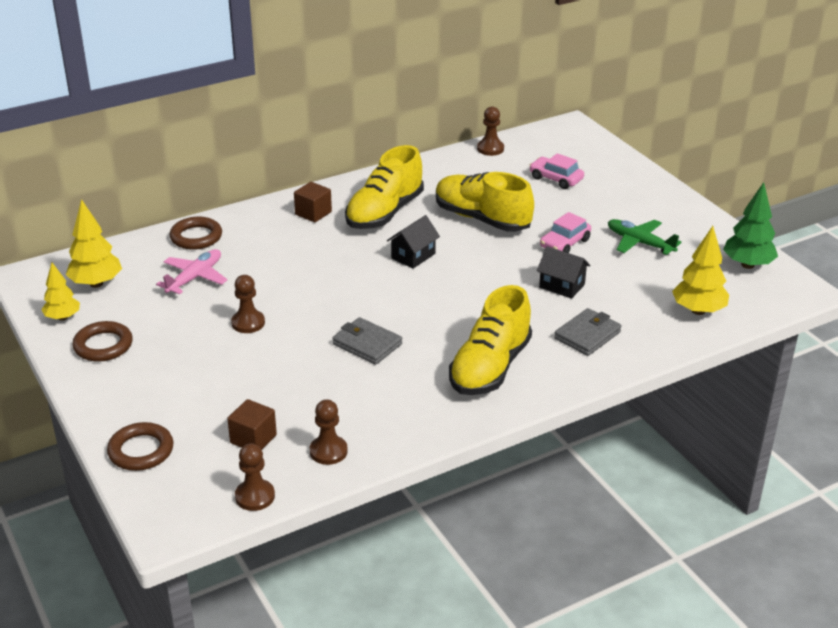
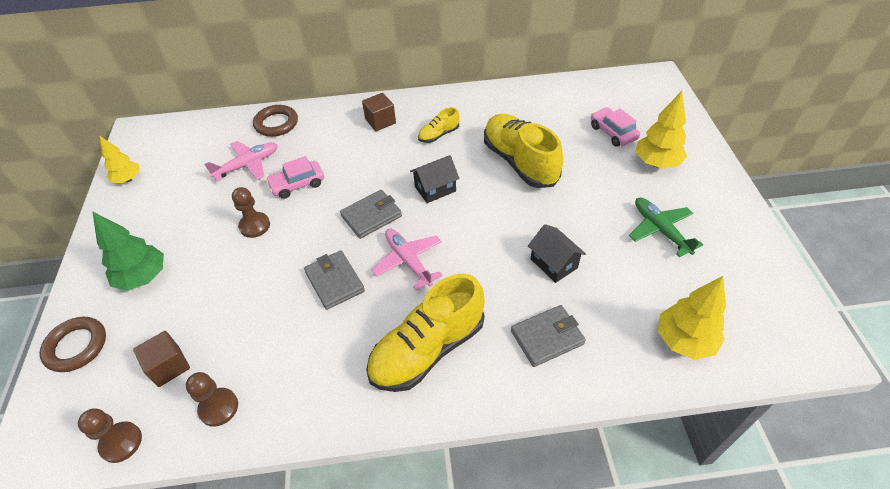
camera: 25 degrees right, 15 degrees up
yellow tree [66,199,122,288] -> yellow tree moved to [635,91,687,169]
brown ring [72,321,133,362] -> none
yellow shoe [345,145,424,229] -> yellow shoe [418,107,459,143], size x0.47
brown pawn [477,107,504,156] -> none
pink car [540,212,591,253] -> pink car moved to [266,156,324,199]
green tree [723,182,778,269] -> green tree moved to [92,211,164,291]
none -> grey wallet [340,190,402,239]
none -> pink plane [372,229,443,290]

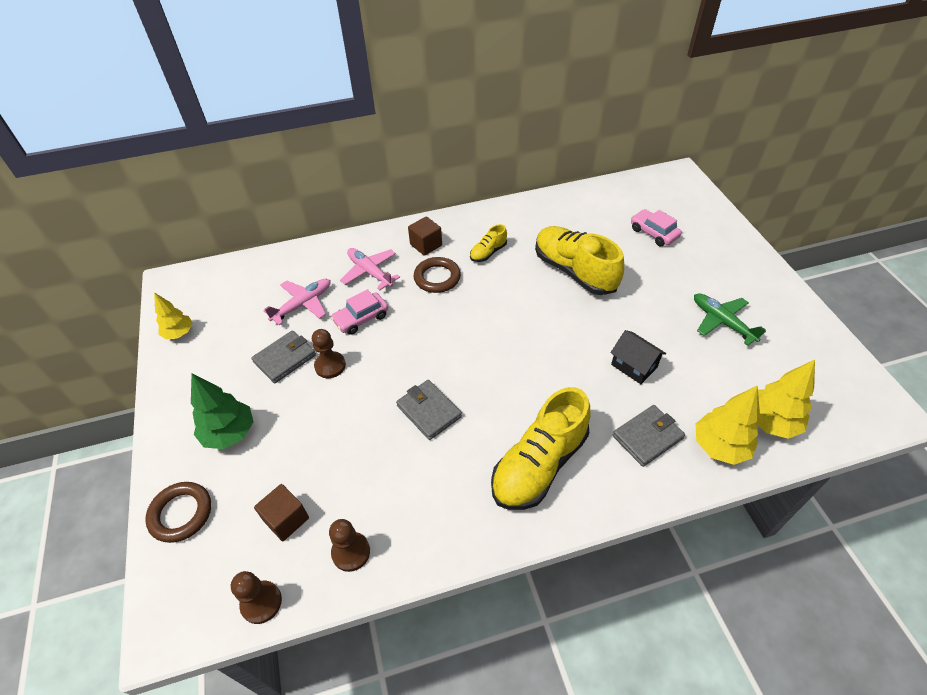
camera: 10 degrees left, 0 degrees up
brown ring [253,105,298,137] -> brown ring moved to [414,257,461,293]
grey wallet [340,190,402,239] -> grey wallet moved to [251,330,316,383]
pink plane [372,229,443,290] -> pink plane moved to [340,248,400,290]
black house [410,155,459,203] -> none
yellow tree [635,91,687,169] -> yellow tree moved to [696,385,760,465]

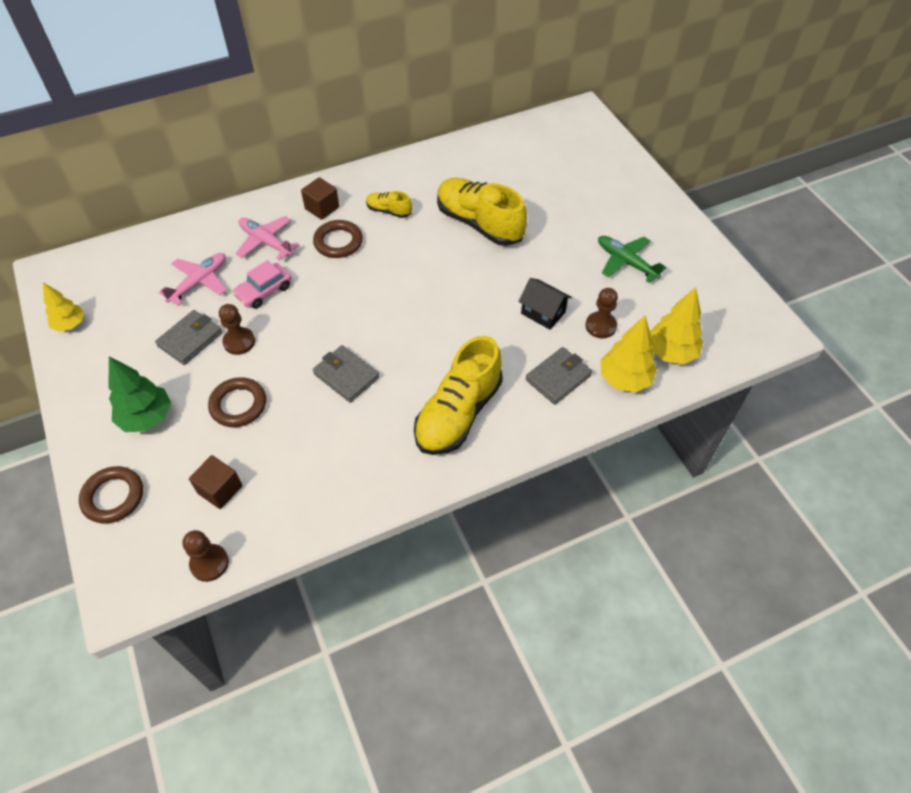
camera: 10 degrees left, 5 degrees up
brown pawn [329,519,370,572] -> brown pawn moved to [585,288,618,338]
yellow shoe [470,224,507,262] -> yellow shoe turned 75 degrees clockwise [366,191,412,218]
pink car [631,209,682,246] -> none
none -> brown ring [208,377,266,427]

